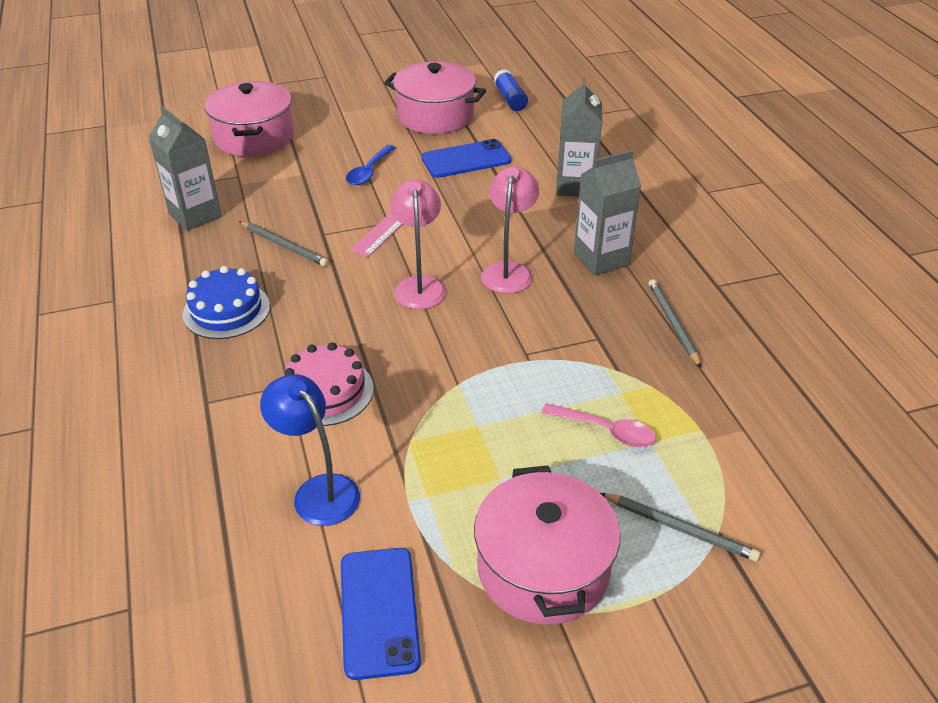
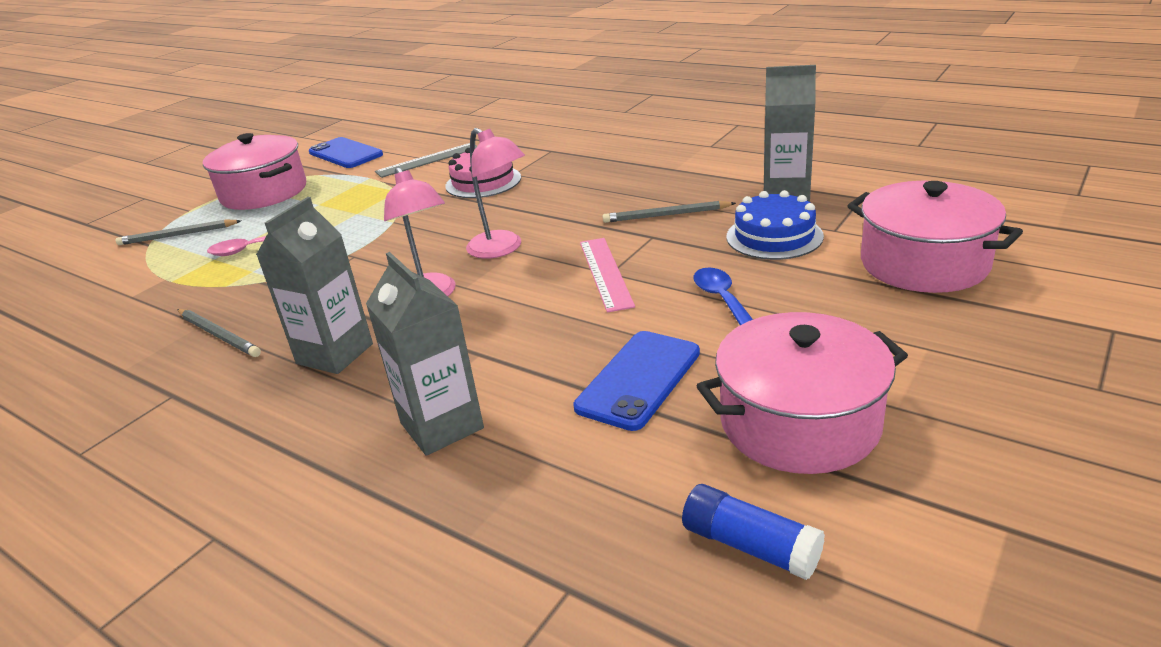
camera: 145 degrees right, 10 degrees down
blue cake [182,266,270,339] -> blue cake moved to [726,190,824,260]
blue lamp [260,374,360,526] -> grey ruler [375,143,477,178]

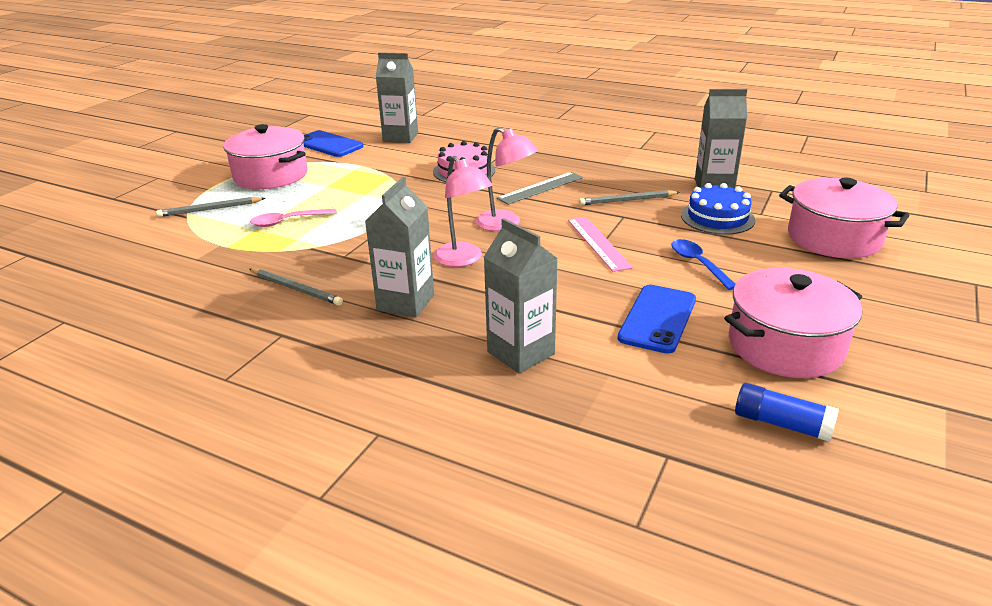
camera: 10 degrees left, 0 degrees up
grey ruler [375,143,477,178] -> grey ruler moved to [497,172,583,205]
none -> grey carton [376,52,418,143]

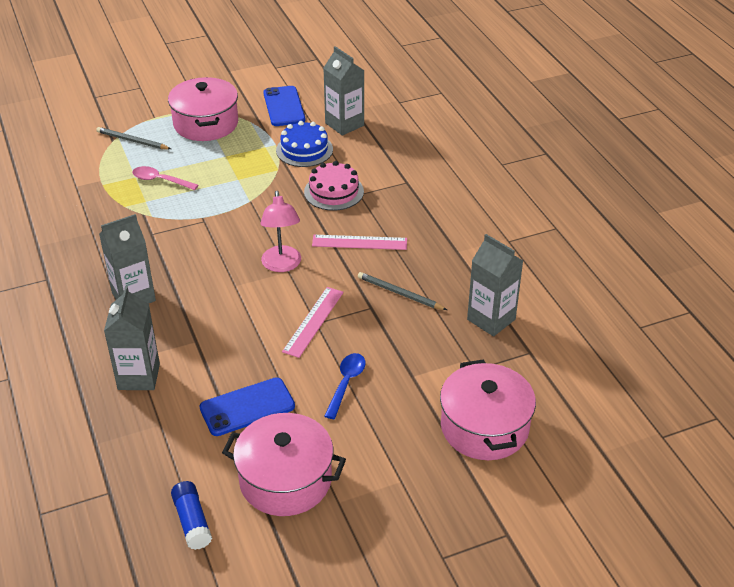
camera: 40 degrees right, 10 degrees up
grey pencil [249,268,343,306] -> none
pink lamp [434,156,492,267] -> none
grey ruler [497,172,583,205] -> pink ruler [312,235,407,250]
blue cake [681,183,755,235] -> blue cake moved to [276,121,333,167]

